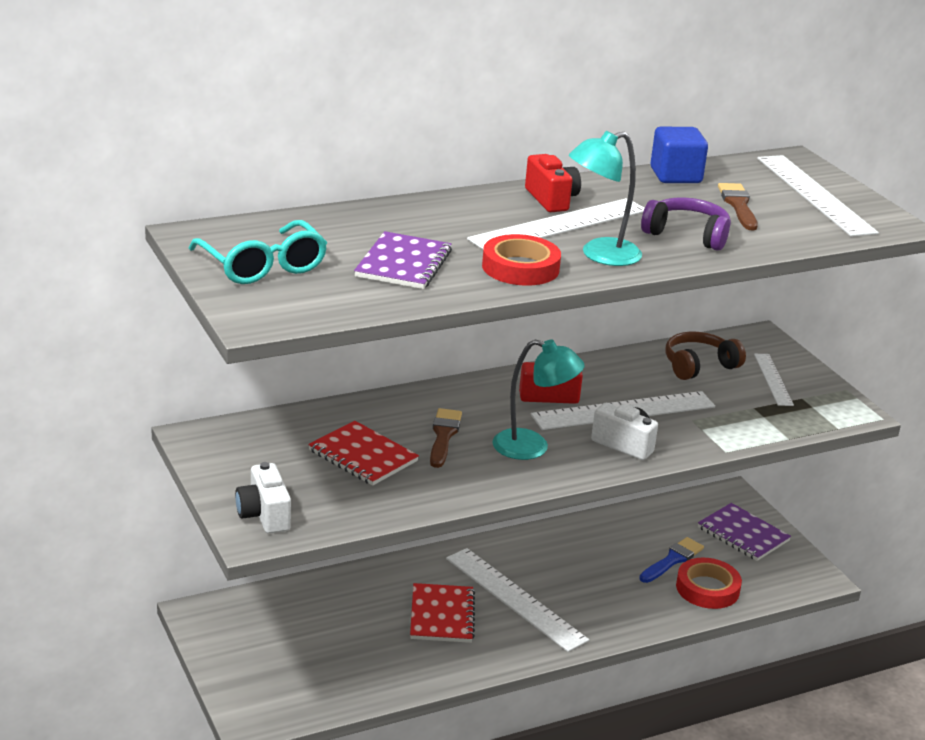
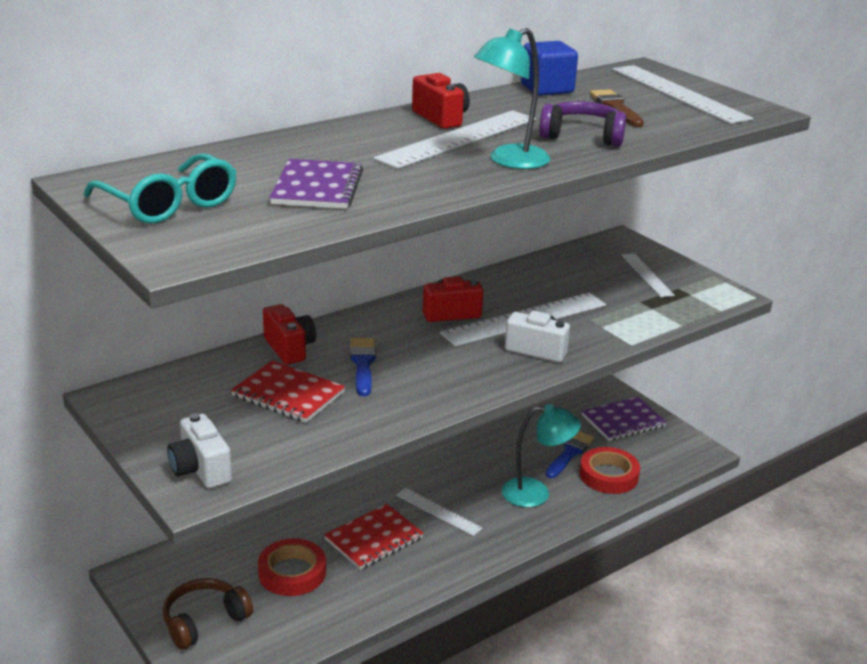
camera: 10 degrees left, 0 degrees up
red notebook [410,583,475,643] -> red notebook turned 60 degrees clockwise [324,504,424,570]
brown brush [430,408,462,468] -> blue brush [350,338,376,396]
white ruler [446,548,589,652] -> white ruler [396,488,483,536], size x0.56
red tape [482,234,561,286] -> red tape moved to [258,538,326,596]
turquoise lamp [492,340,584,460] -> turquoise lamp moved to [502,404,581,507]
brown headphones [665,332,746,380] -> brown headphones moved to [163,578,253,650]
purple notebook [698,503,791,561] -> purple notebook turned 60 degrees counterclockwise [582,397,667,441]
none -> red camera [263,304,316,365]

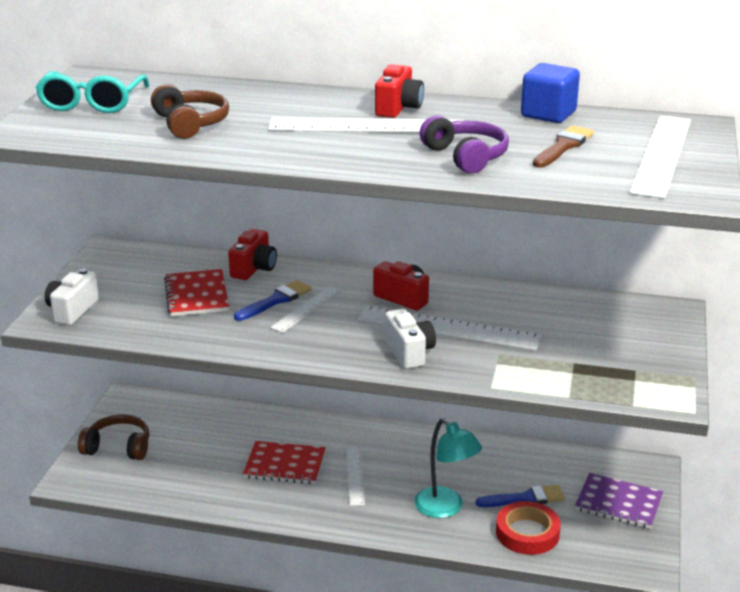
camera: 50 degrees right, 0 degrees up
red tape [258,538,326,596] -> none
purple notebook [269,159,363,209] -> brown headphones [151,84,229,139]
turquoise lamp [474,28,550,169] -> none
white ruler [622,253,674,297] -> white ruler moved to [270,286,342,333]

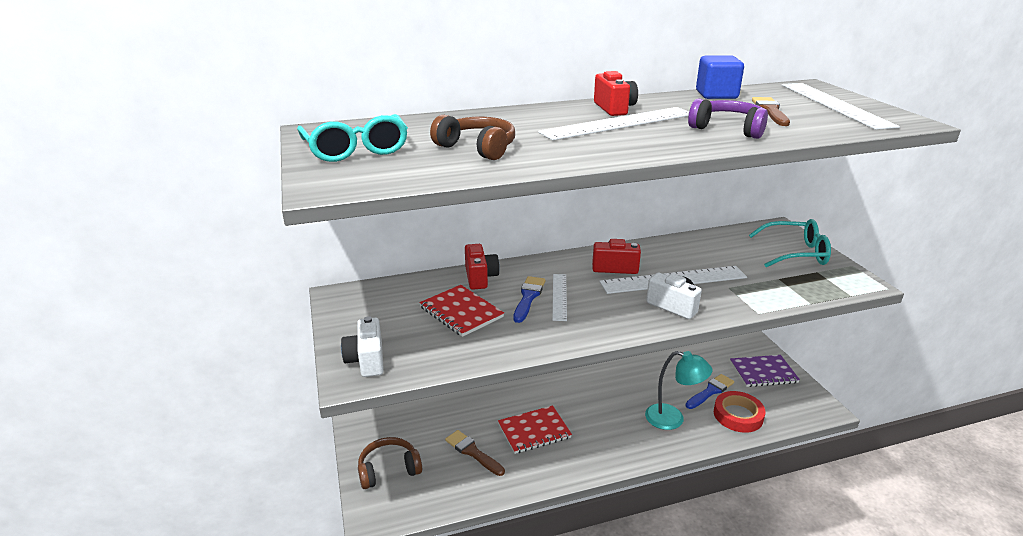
camera: 30 degrees left, 0 degrees up
white ruler [346,446,365,506] -> none
none -> brown brush [445,430,505,476]
none -> turquoise glasses [749,219,831,267]

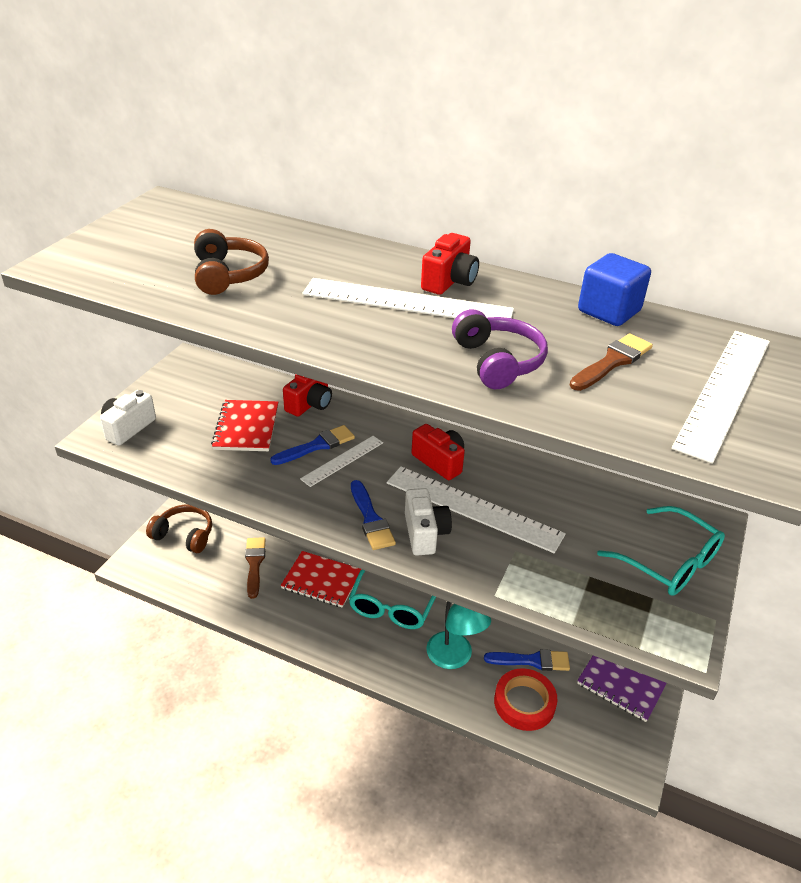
camera: 40 degrees right, 10 degrees up
turquoise glasses [297,114,408,162] -> turquoise glasses moved to [349,569,436,629]
none -> blue brush [351,480,396,550]

